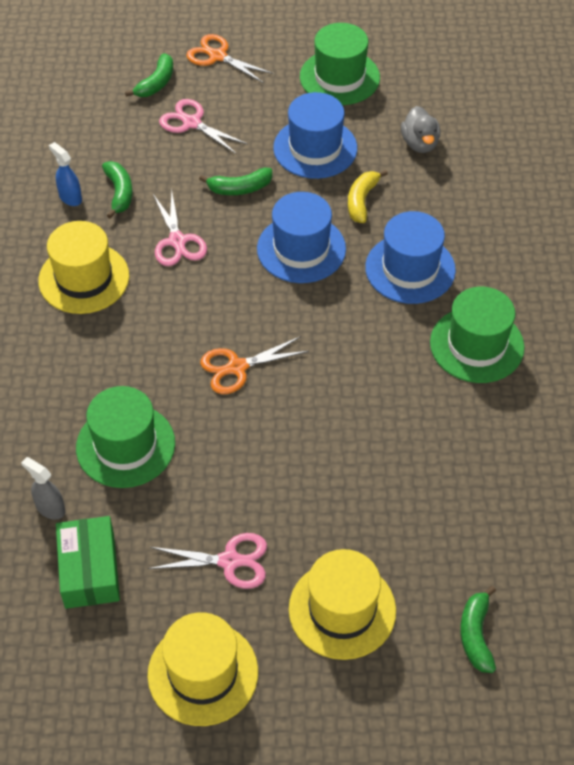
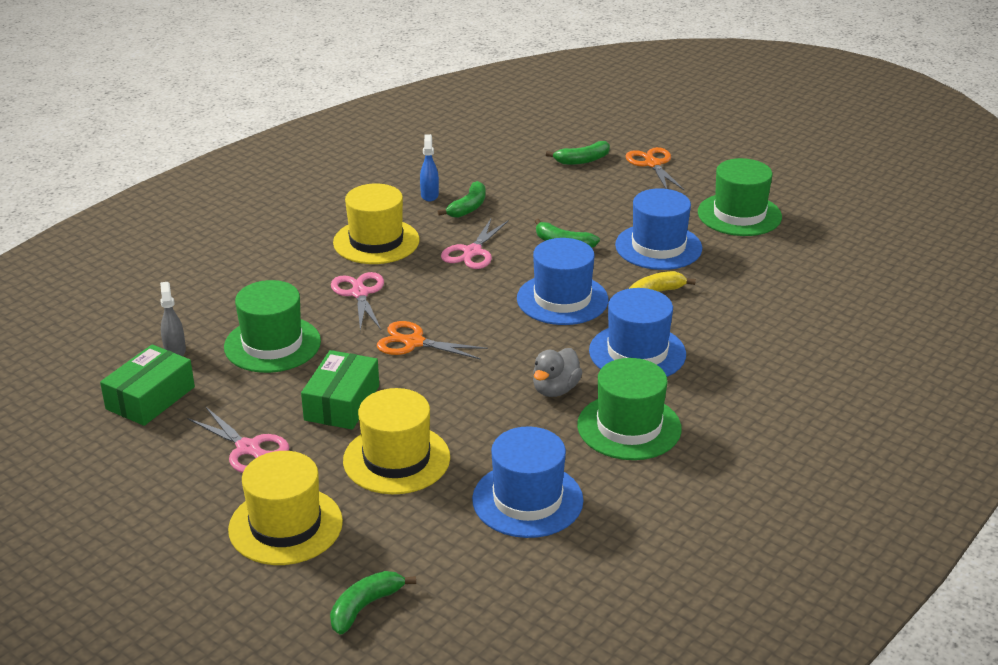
camera: 40 degrees right, 20 degrees down
yellow hat [147,612,258,726] -> yellow hat moved to [343,388,450,494]
pink scissors [159,99,248,154] -> pink scissors moved to [331,272,384,331]
grey duck [401,106,440,153] -> grey duck moved to [533,348,583,397]
none -> green box [301,350,379,430]
none -> blue hat [472,426,584,538]

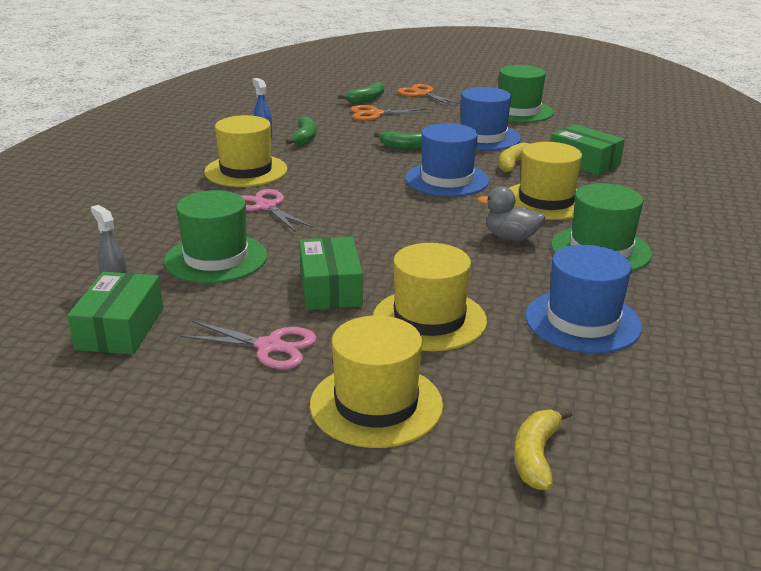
camera: 25 degrees left, 5 degrees down
green banana [330,571,416,635] -> yellow banana [514,408,572,490]
orange scissors [377,321,488,360] -> orange scissors moved to [351,105,430,121]
pink scissors [441,217,509,269] -> none
grey duck [533,348,583,397] -> grey duck turned 105 degrees clockwise [478,186,545,241]
blue hat [589,288,686,377] -> yellow hat [509,142,582,220]
none -> green box [551,124,625,175]

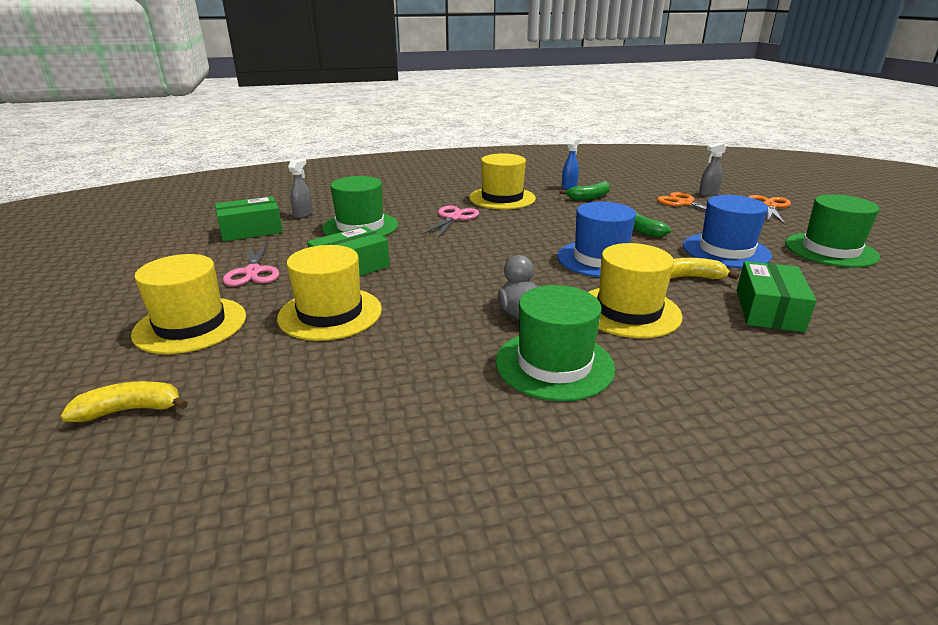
camera: 60 degrees right, 0 degrees up
green banana [338,82,384,104] -> grey spray bottle [699,143,726,196]
blue hat [525,245,642,353] -> none

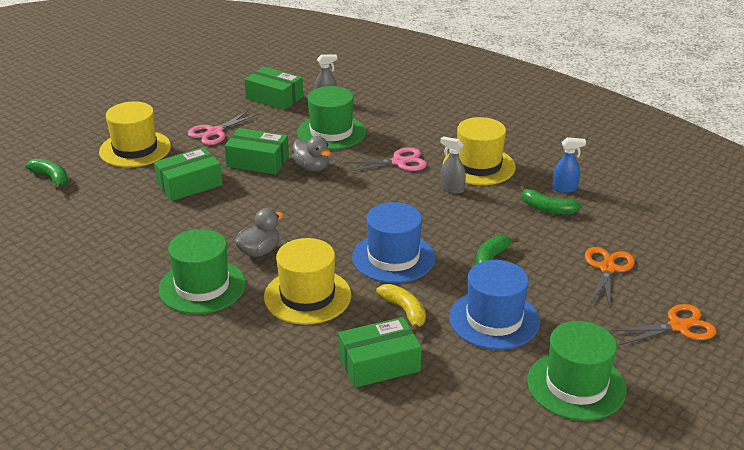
camera: 55 degrees right, 5 degrees up
yellow banana [60,381,188,422] -> green banana [25,158,68,191]
yellow hat [277,245,382,341] -> green box [154,147,223,201]
grey spray bottle [699,143,726,196] -> grey spray bottle moved to [440,136,466,194]
none -> grey duck [292,136,331,172]

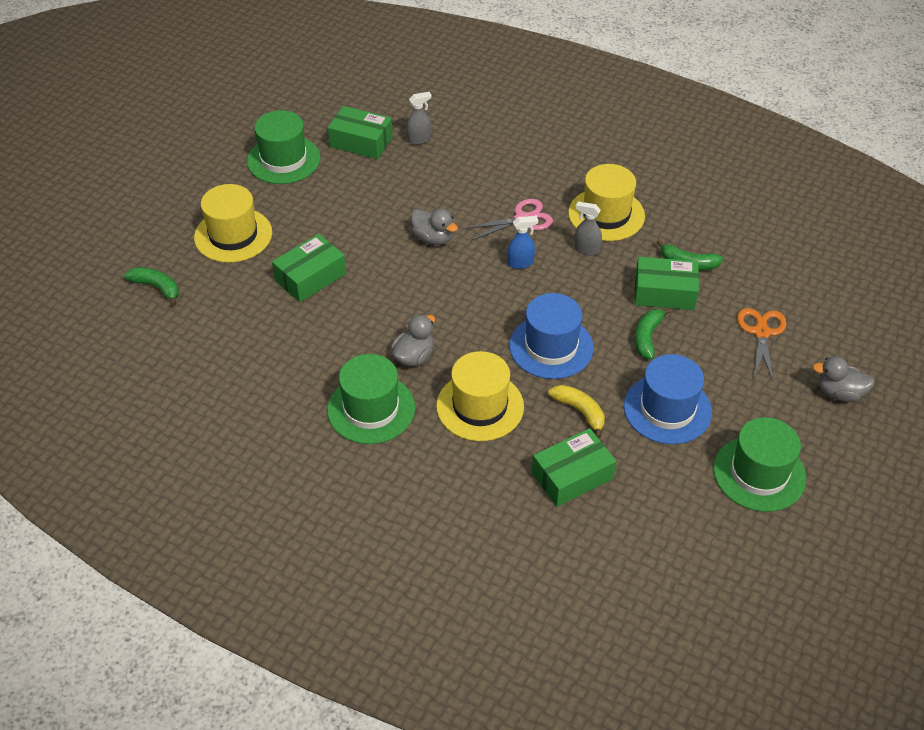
camera: 10 degrees left, 15 degrees up
pink scissors [188,110,259,145] -> none
green box [224,128,289,175] -> green box moved to [634,257,699,310]
green hat [297,86,366,150] -> green hat moved to [247,110,321,184]
blue spray bottle [552,137,586,193] -> blue spray bottle moved to [507,216,538,269]
orange scissors [611,304,716,345] -> grey duck [812,356,875,402]

